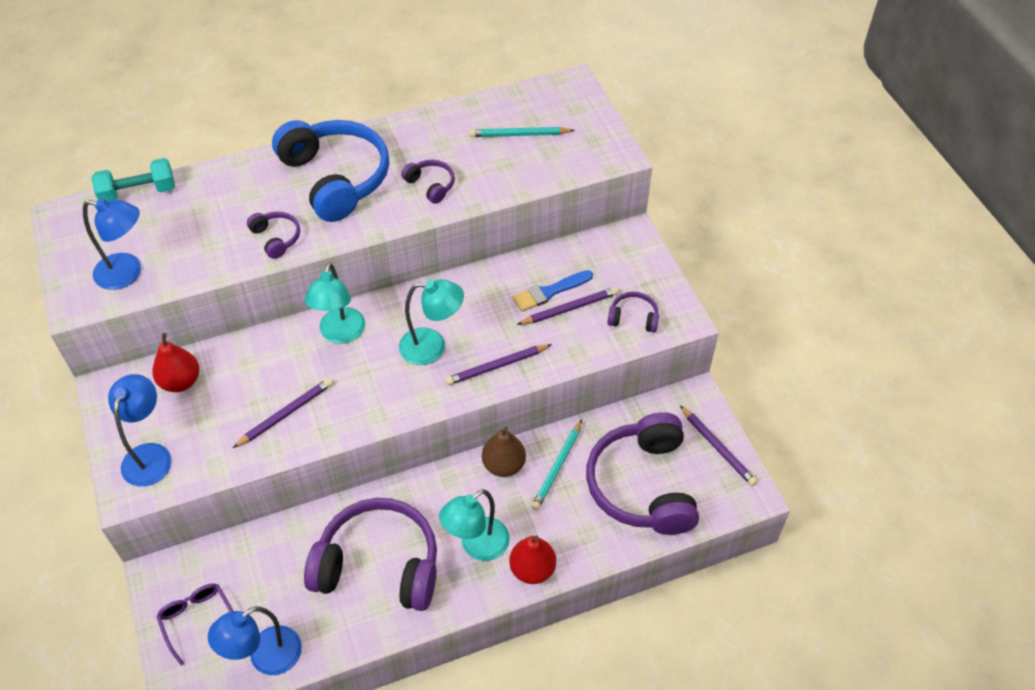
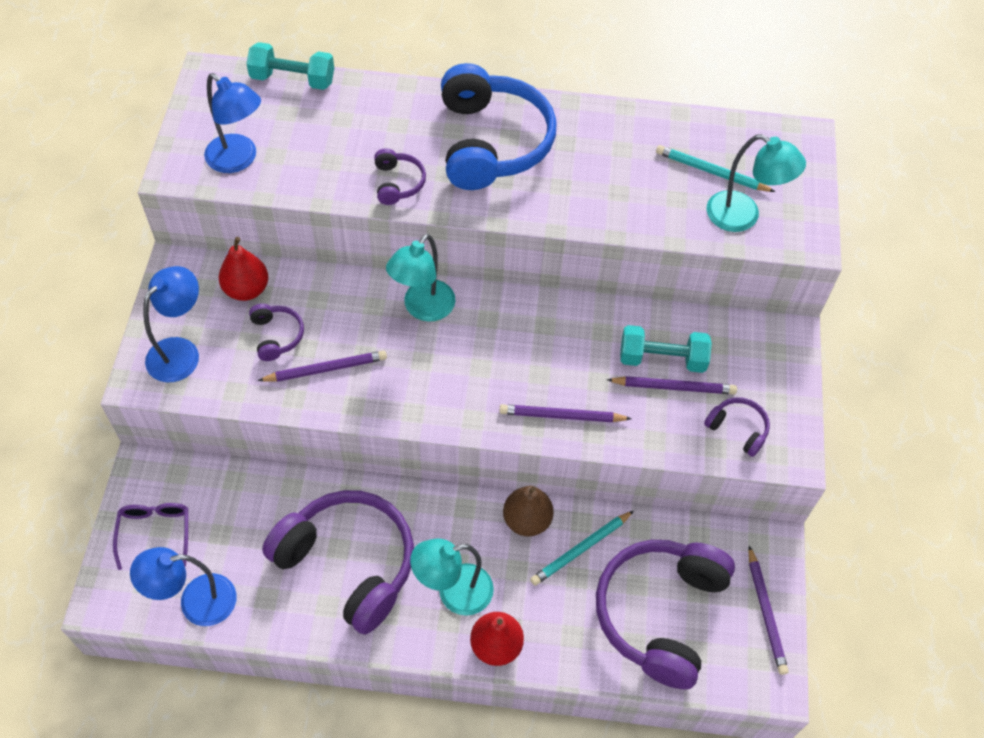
camera: 25 degrees right, 5 degrees up
turquoise lamp [399,279,464,365] -> turquoise lamp moved to [706,134,806,232]
purple headphones [401,160,455,204] -> purple headphones moved to [249,304,304,361]
blue brush [512,270,593,312] -> turquoise dumbbell [620,325,712,373]

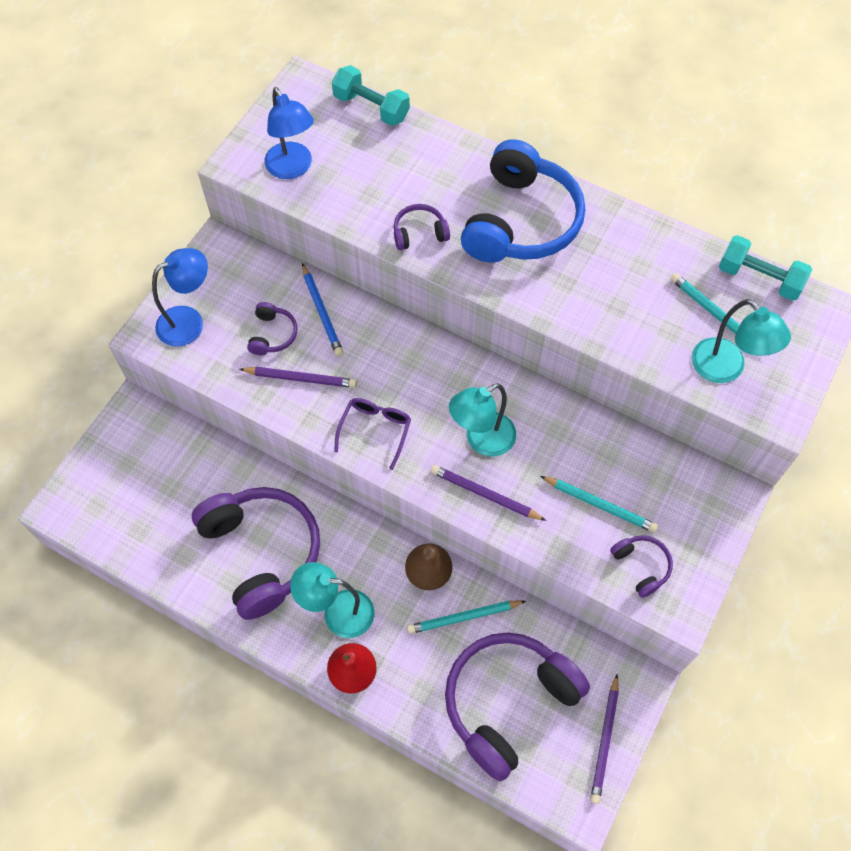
camera: 25 degrees right, 5 degrees up
purple glasses [113,503,188,570] -> purple glasses moved to [334,398,411,470]
blue lamp [130,547,237,626] -> none
red pear [219,237,268,301] -> none
purple headphones [374,148,426,205] -> purple headphones turned 120 degrees counterclockwise [394,204,450,250]
turquoise lamp [386,234,455,322] -> turquoise lamp moved to [449,383,516,457]
purple pencil [607,376,737,394] -> turquoise pencil [540,476,658,533]
turquoise dumbbell [620,325,712,373] -> turquoise dumbbell moved to [719,235,812,301]
none -> blue pencil [302,263,343,356]

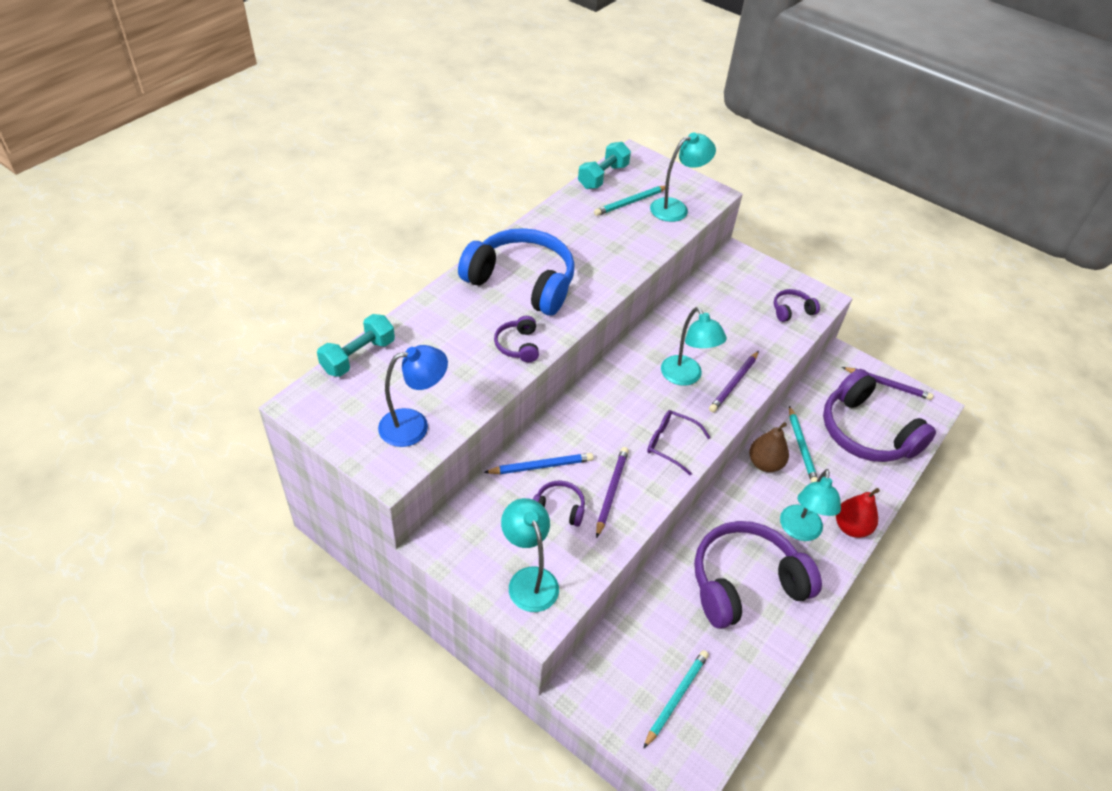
camera: 85 degrees left, 15 degrees down
blue lamp [152,248,208,347] -> turquoise lamp [501,498,559,612]
turquoise pencil [540,476,658,533] -> turquoise pencil moved to [643,650,709,749]

